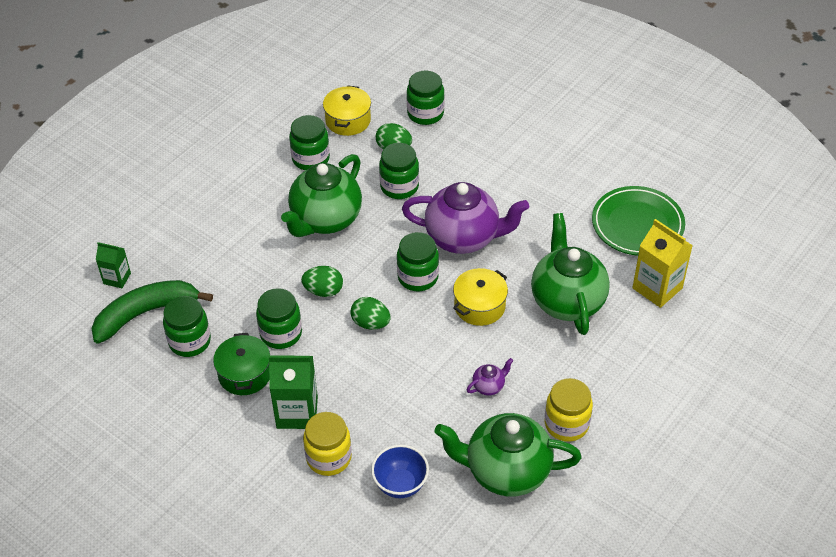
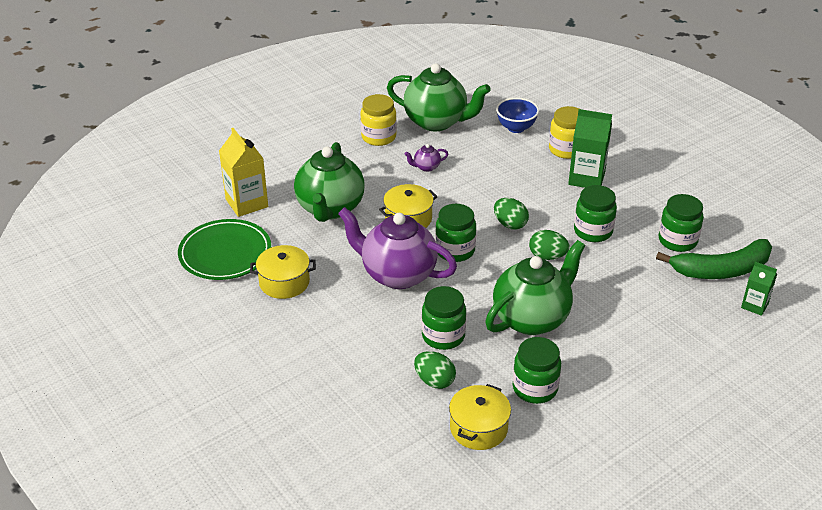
camera: 165 degrees left, 10 degrees down
green pot [213,333,270,395] -> none
green jar [407,71,445,125] -> none
none -> yellow pot [250,245,316,299]

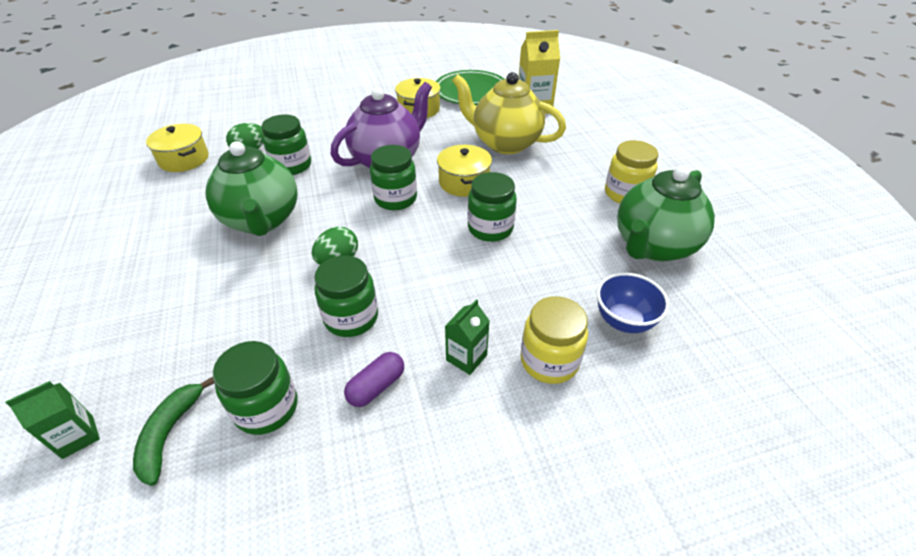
camera: 110 degrees right, 5 degrees up
green teapot [294,142,365,222] -> yellow teapot [452,72,566,154]
purple teapot [405,144,448,172] -> none
green egg [494,198,529,230] -> none
green jar [513,337,561,404] -> green jar moved to [468,172,517,242]
green carton [568,109,612,188] -> green carton [445,299,490,375], size x0.59
green banana [656,239,772,279] -> green banana [133,377,214,486], size x0.60
none -> purple capsule [344,352,404,407]

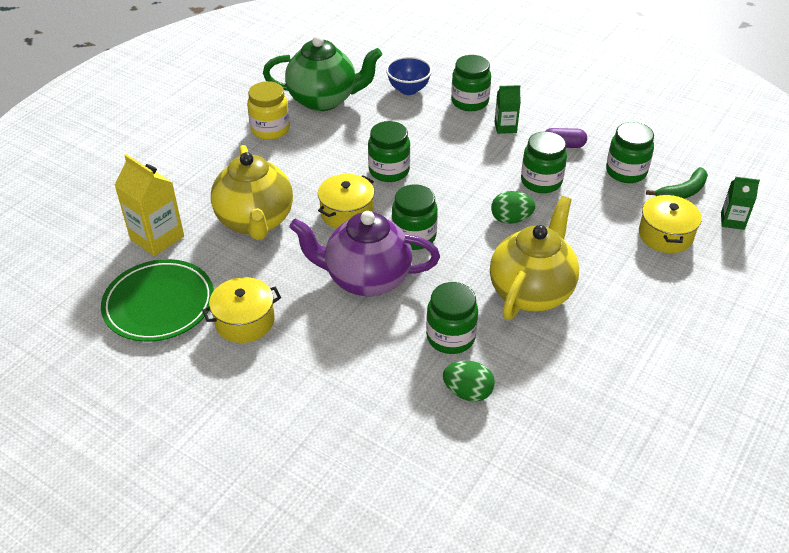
camera: 130 degrees left, 0 degrees up
yellow pot [146,124,209,172] -> yellow pot moved to [639,194,702,253]
green teapot [205,141,298,236] -> yellow teapot [490,196,579,320]
yellow jar [521,296,588,384] -> green jar [451,55,491,111]

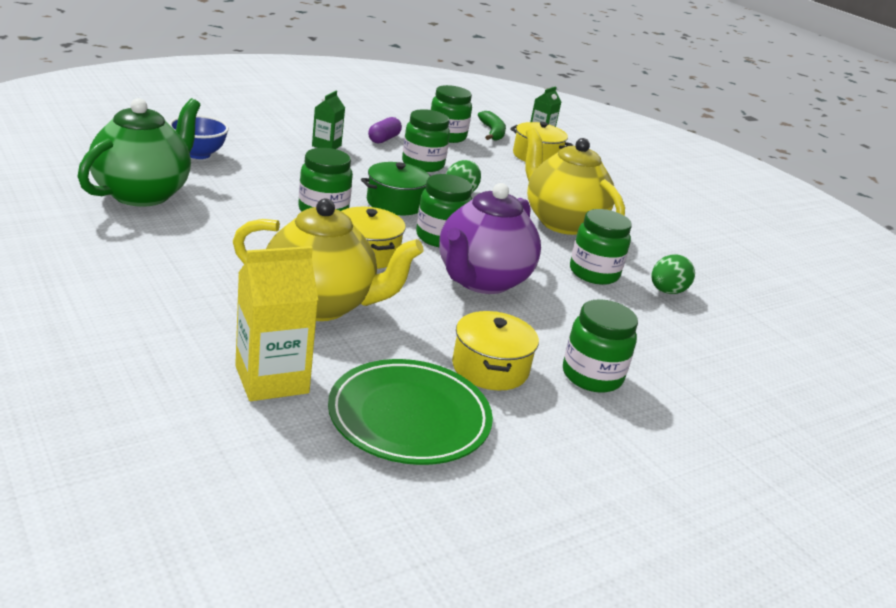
camera: 70 degrees left, 15 degrees down
yellow jar [247,81,290,140] -> none
green jar [451,55,491,111] -> green jar moved to [563,299,638,393]
none -> green pot [361,162,431,216]

